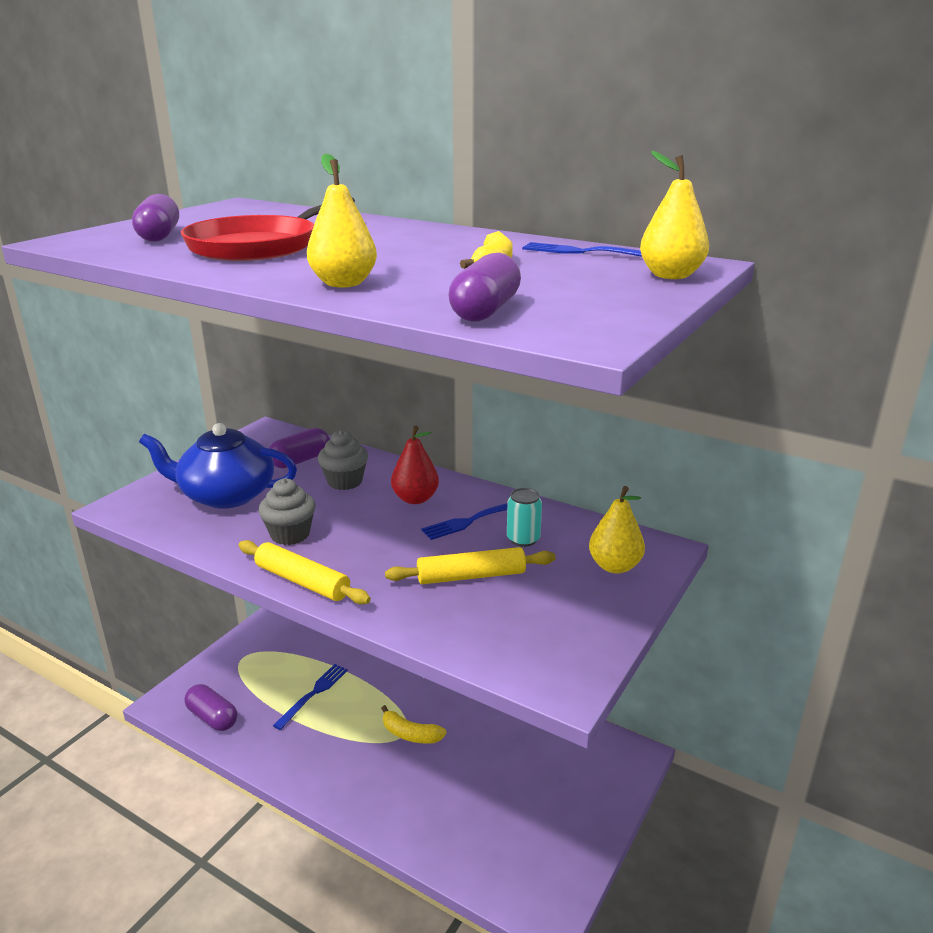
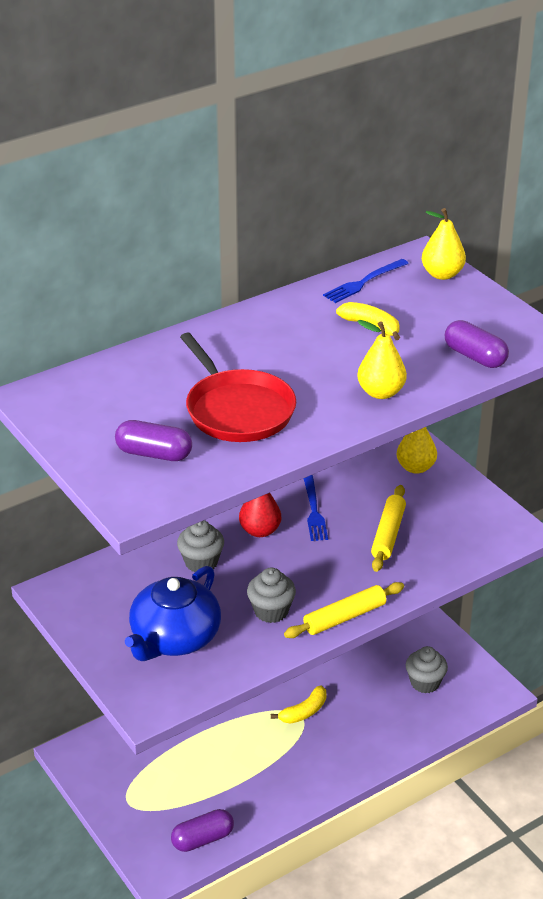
camera: 65 degrees left, 10 degrees up
purple capsule [269,428,330,469] -> none
blue fork [273,664,348,730] -> none
turquoise can [507,488,542,547] -> none
none -> grey cupcake [406,646,448,694]

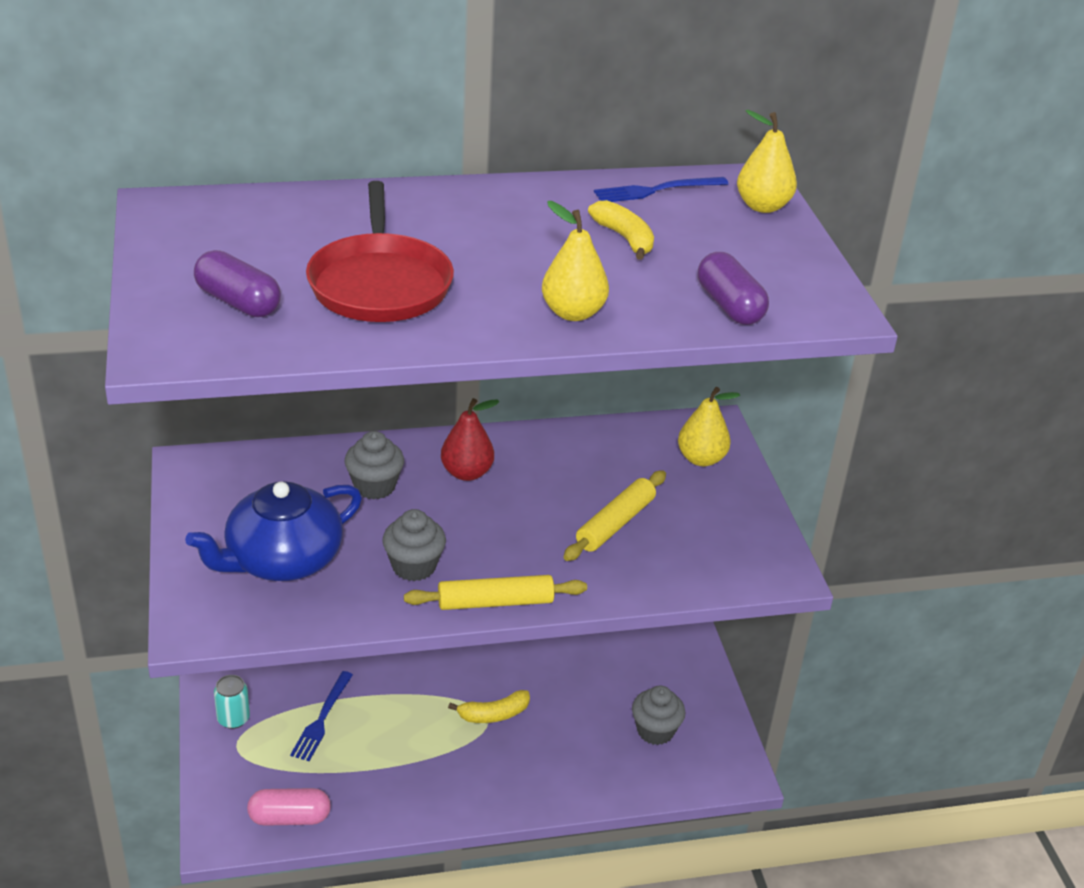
camera: 20 degrees right, 0 degrees up
purple capsule [171,809,234,852] -> pink capsule [247,788,331,826]
blue fork [304,475,328,541] -> blue fork moved to [290,671,353,761]
none -> turquoise can [214,675,250,729]

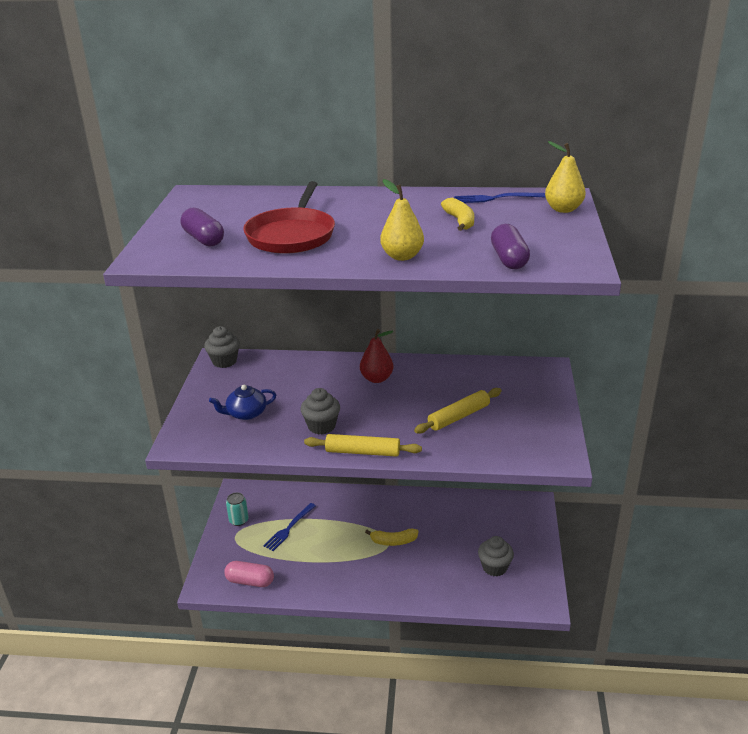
camera: 20 degrees right, 5 degrees down
blue teapot [185,481,362,581] -> blue teapot [209,385,276,420], size x0.57
grey cupcake [345,431,404,500] -> grey cupcake moved to [204,326,240,368]
yellow pear [678,387,740,466] -> none

